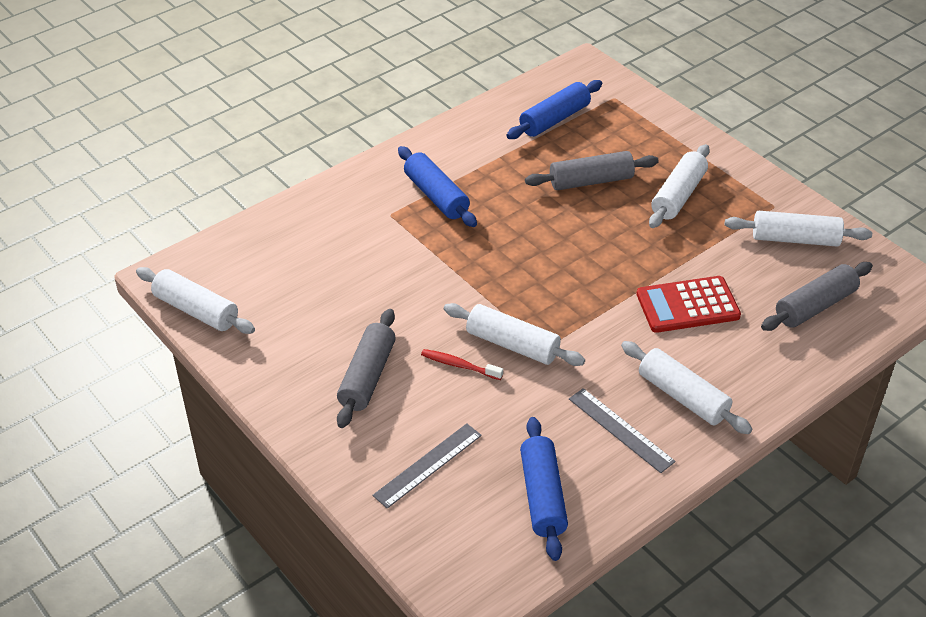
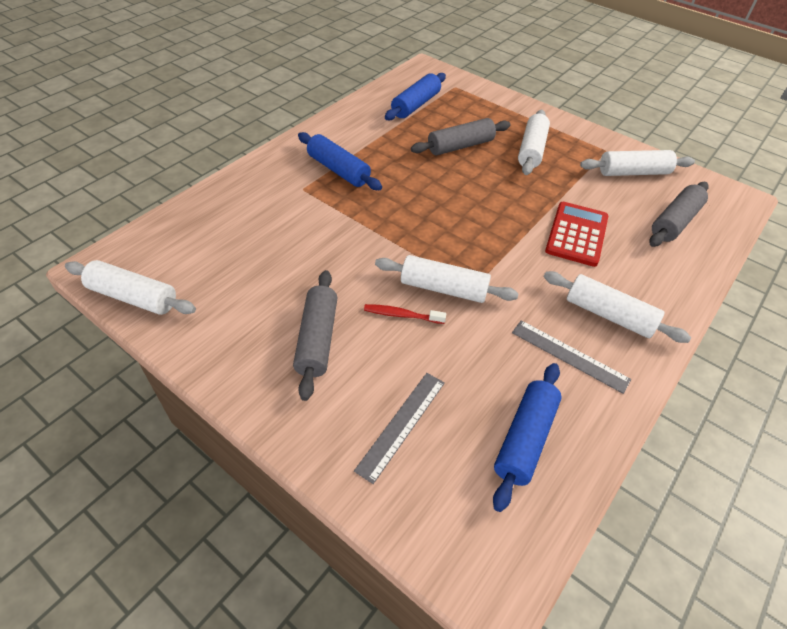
camera: 15 degrees left, 5 degrees up
blue rolling pin [520,417,568,561] -> blue rolling pin turned 45 degrees clockwise [493,363,562,512]
red calculator [637,276,741,333] -> red calculator turned 135 degrees clockwise [545,202,608,267]

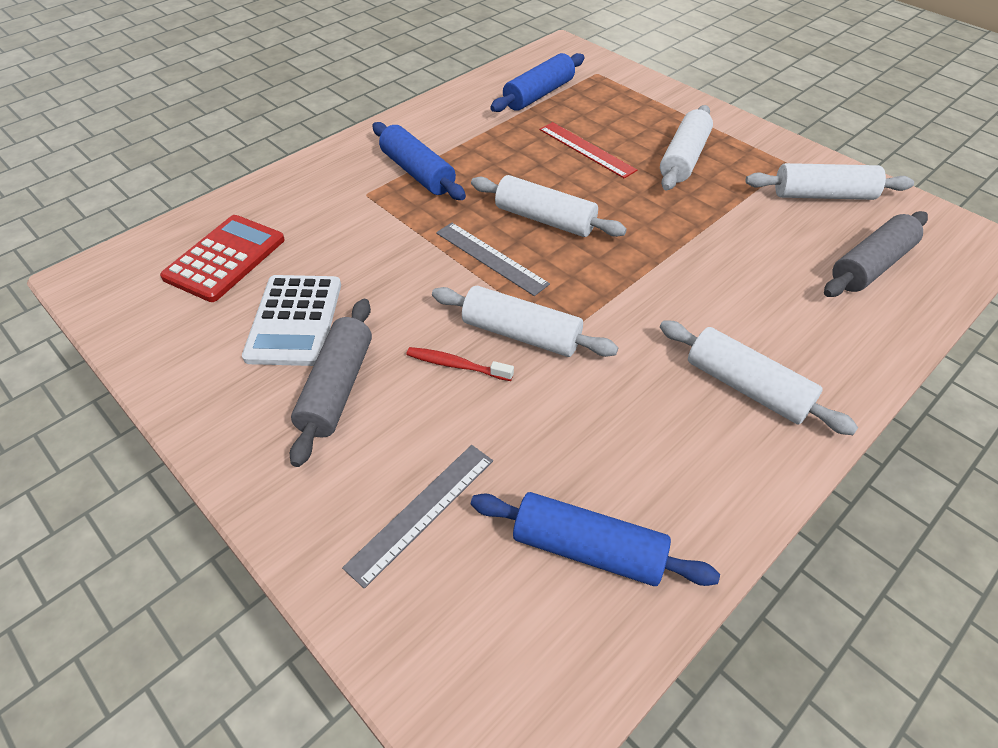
camera: 10 degrees right, 0 degrees up
white rolling pin [65,260,196,315] -> white rolling pin moved to [471,175,627,237]
grey rolling pin [411,118,511,156] -> red ruler [539,122,637,179]
blue rolling pin [493,363,562,512] -> blue rolling pin turned 75 degrees clockwise [471,492,720,586]
grey ruler [512,320,631,394] -> grey ruler moved to [436,223,550,296]
red calculator [545,202,608,267] -> red calculator moved to [160,215,285,302]
none -> white calculator [242,275,341,366]

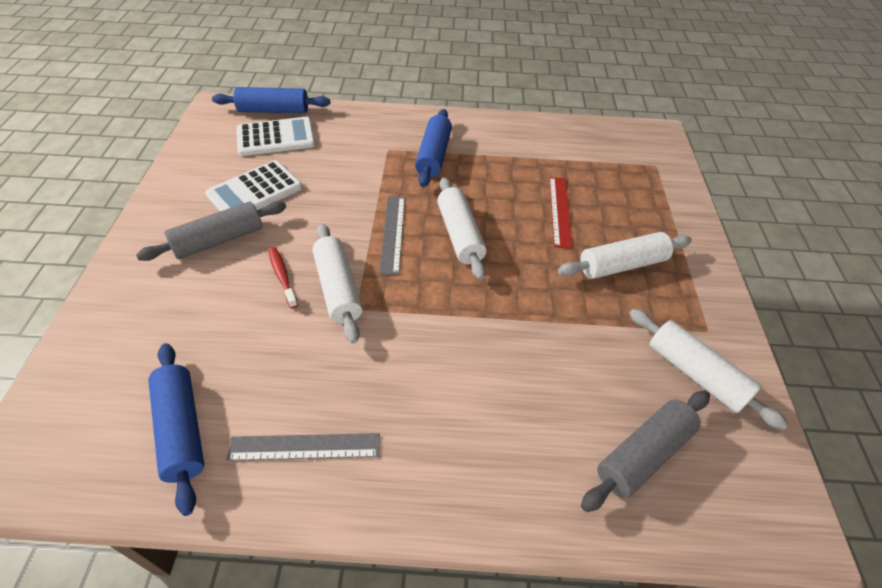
camera: 45 degrees right, 0 degrees up
red calculator [160,215,285,302] -> white calculator [237,117,315,156]
grey ruler [342,445,493,589] -> grey ruler moved to [227,433,380,461]
blue rolling pin [490,53,584,112] -> blue rolling pin moved to [212,87,330,113]
white rolling pin [660,320,858,435] -> none
grey rolling pin [824,211,928,297] -> grey rolling pin turned 45 degrees counterclockwise [581,390,710,512]

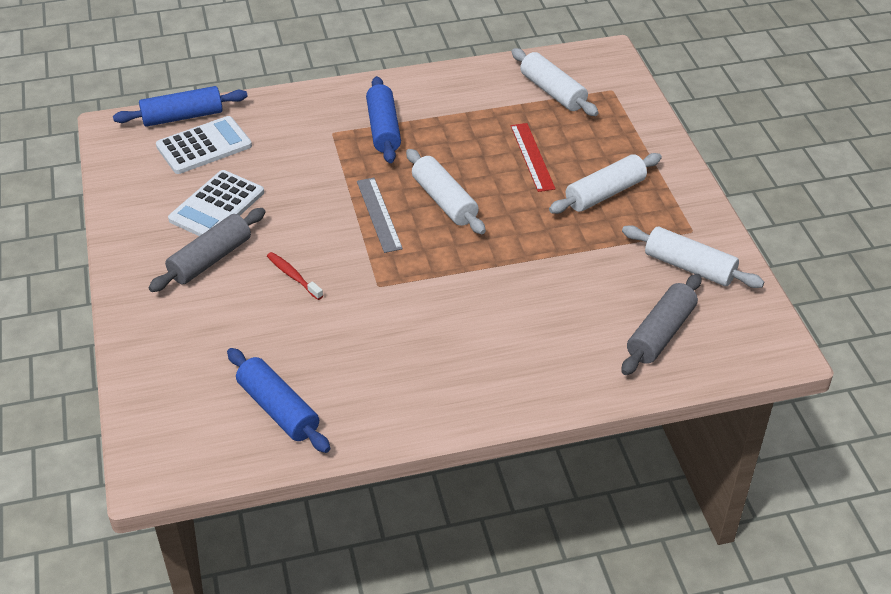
camera: 15 degrees left, 5 degrees down
grey ruler [227,433,380,461] -> none
white rolling pin [312,224,363,343] -> white rolling pin moved to [511,48,599,116]

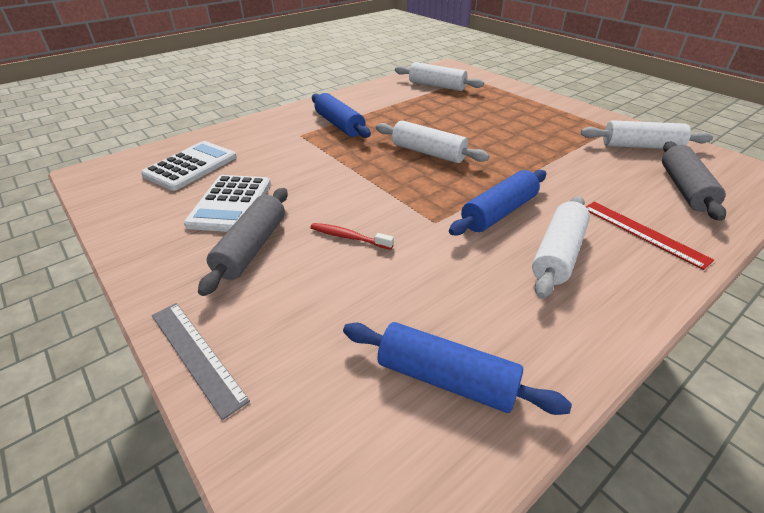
camera: 25 degrees left, 5 degrees down
blue rolling pin [113,86,248,127] -> blue rolling pin moved to [449,170,546,235]
grey ruler [357,178,403,253] -> grey ruler moved to [152,303,250,420]
red ruler [511,123,556,192] -> red ruler moved to [586,202,714,270]
white rolling pin [549,153,662,214] -> white rolling pin moved to [532,196,590,299]

